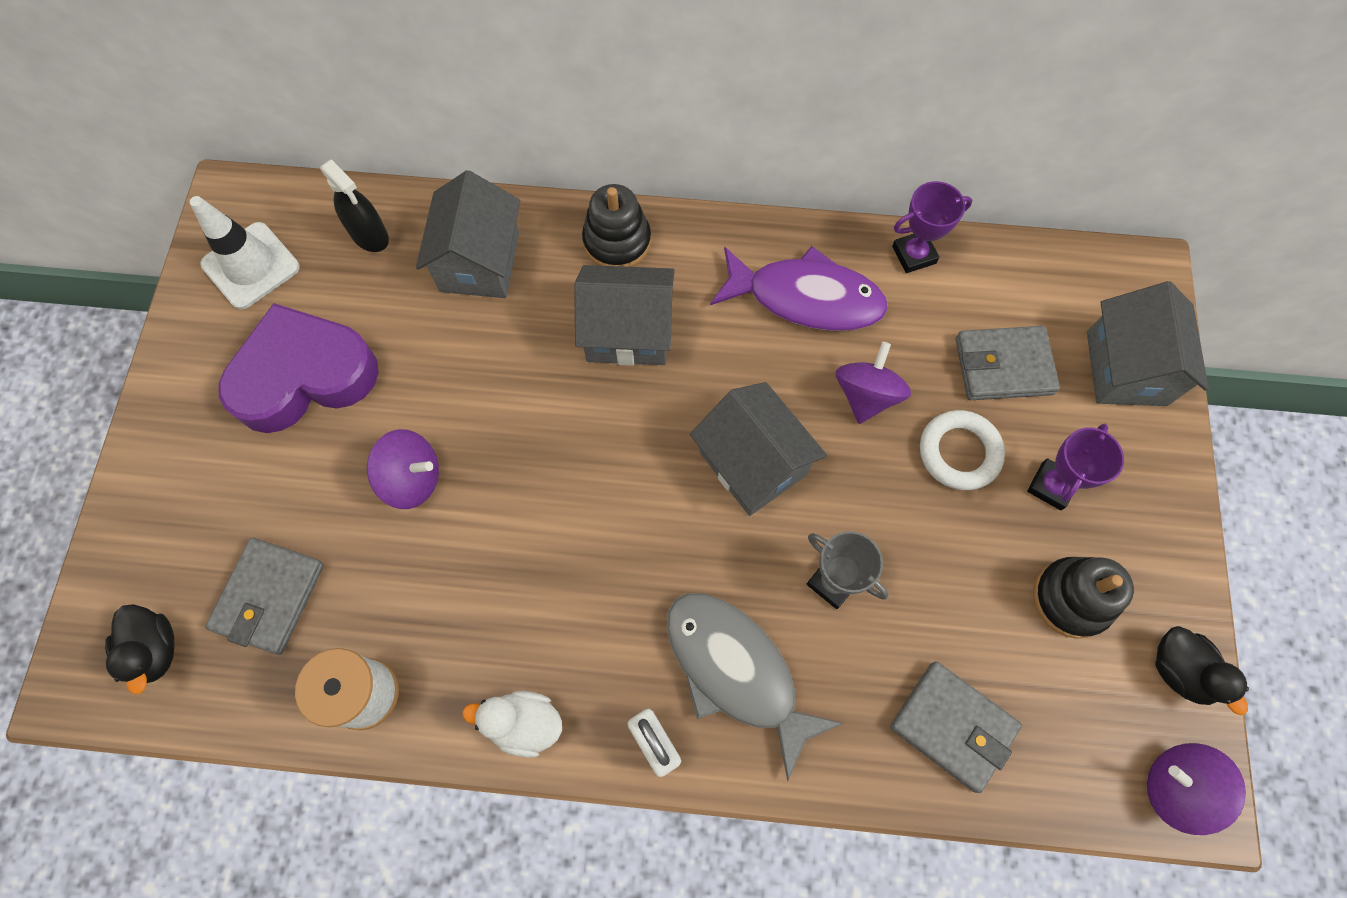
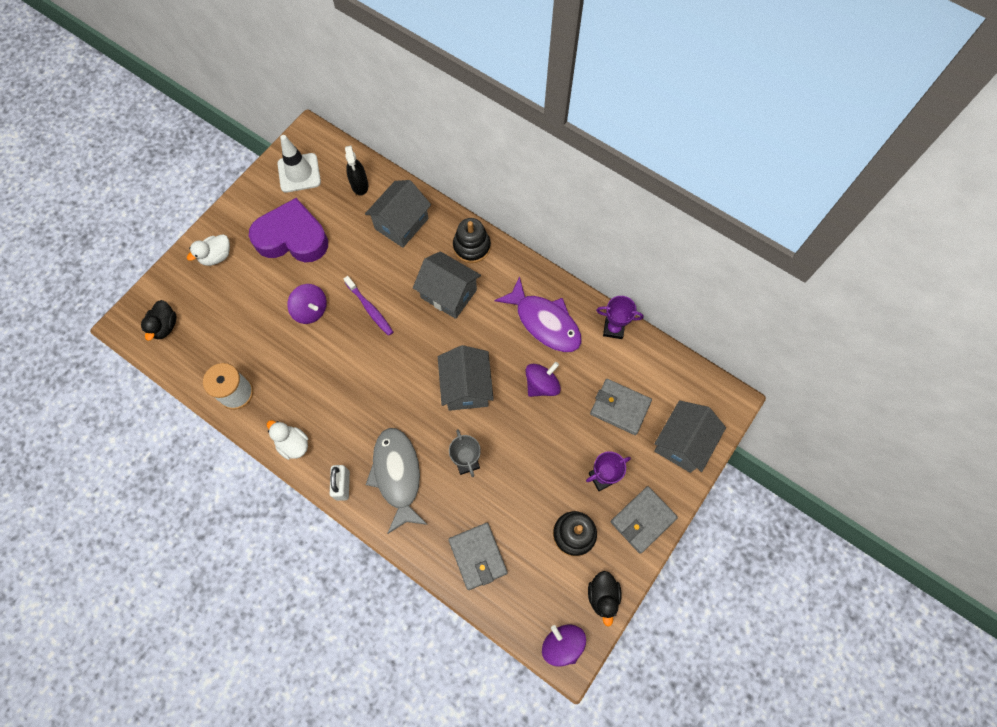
camera: 30 degrees right, 0 degrees up
grey wallet [205,538,324,655] -> grey wallet moved to [610,486,678,554]
white ring [920,410,1005,490] -> none
none -> white duck [187,234,230,266]
none -> purple toothbrush [344,276,393,336]

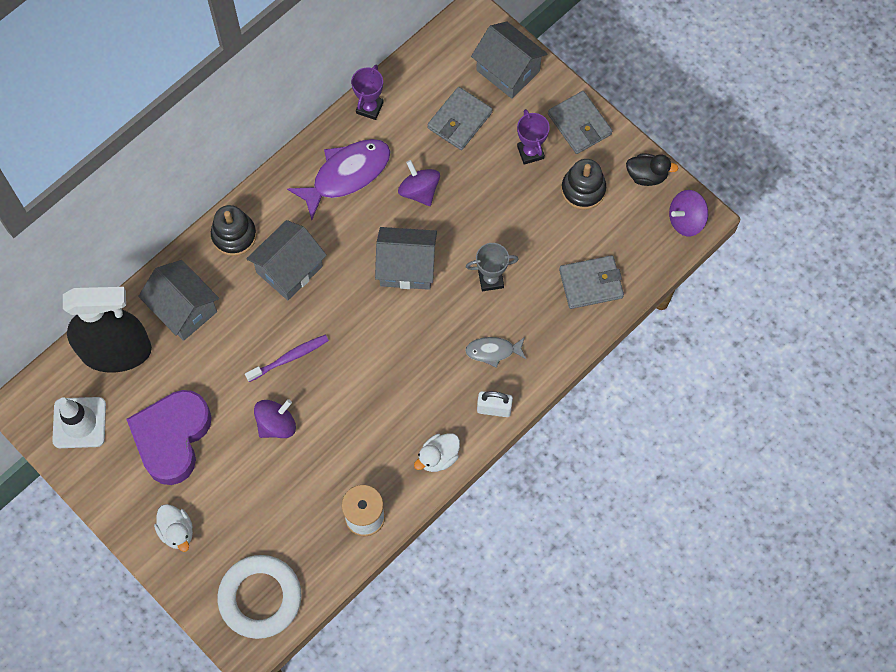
camera: 80 degrees left, 0 degrees up
black duck [141,300,176,341] -> white ring [217,555,301,639]
black spray bottle [345,146,368,196] -> black spray bottle [63,287,152,372], size x2.12
grey fish [366,428,428,534] -> grey fish [465,337,526,368], size x0.54

